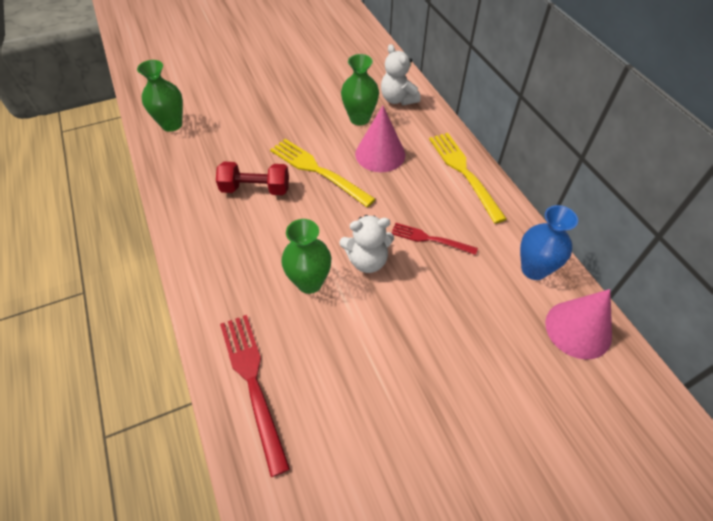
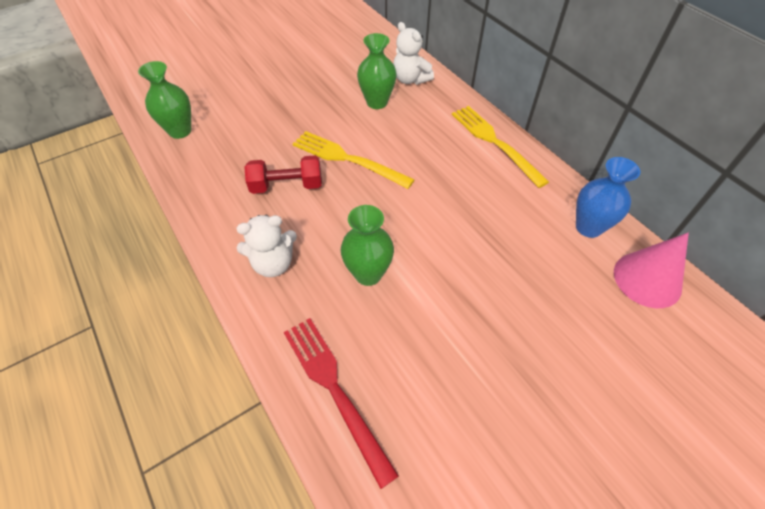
camera: 10 degrees left, 0 degrees up
white teddy bear [339,215,394,273] -> white teddy bear moved to [236,215,297,277]
pink cone [355,106,405,172] -> none
red fork [391,223,478,255] -> none

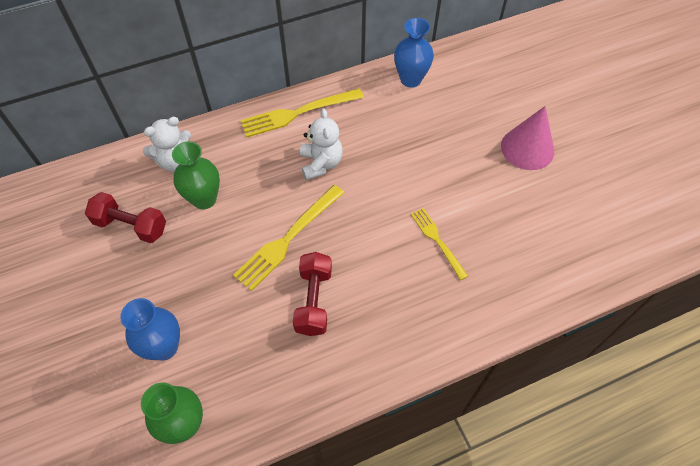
camera: 80 degrees left, 5 degrees up
white teddy bear [236,215,297,277] -> white teddy bear moved to [300,108,343,180]
red fork [284,318,399,489] -> none
green vase [341,205,394,286] -> yellow fork [411,208,468,280]
pink cone [614,233,689,308] -> pink cone moved to [501,106,554,170]
none -> red dumbbell [85,192,166,243]
none -> blue vase [120,298,180,361]

